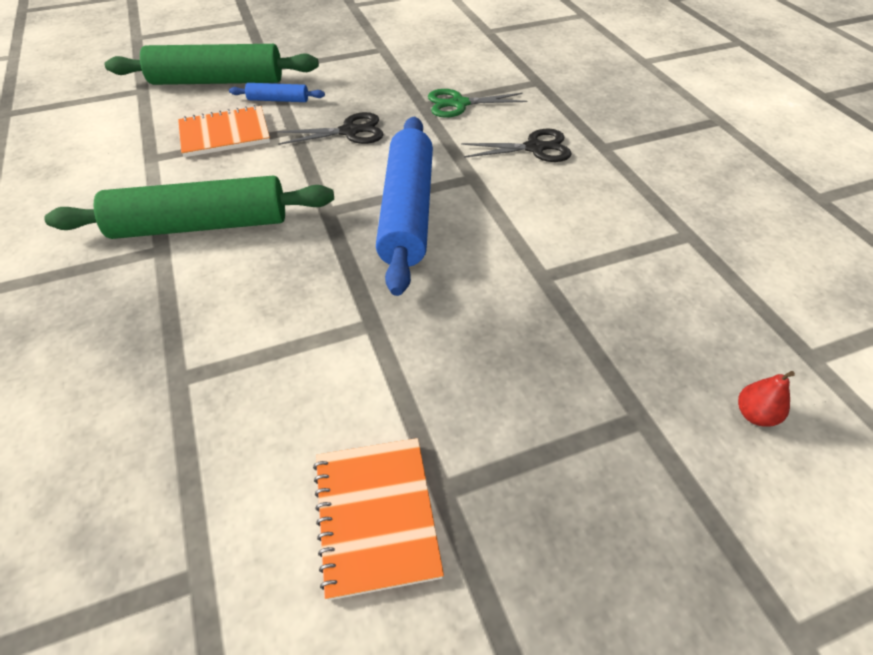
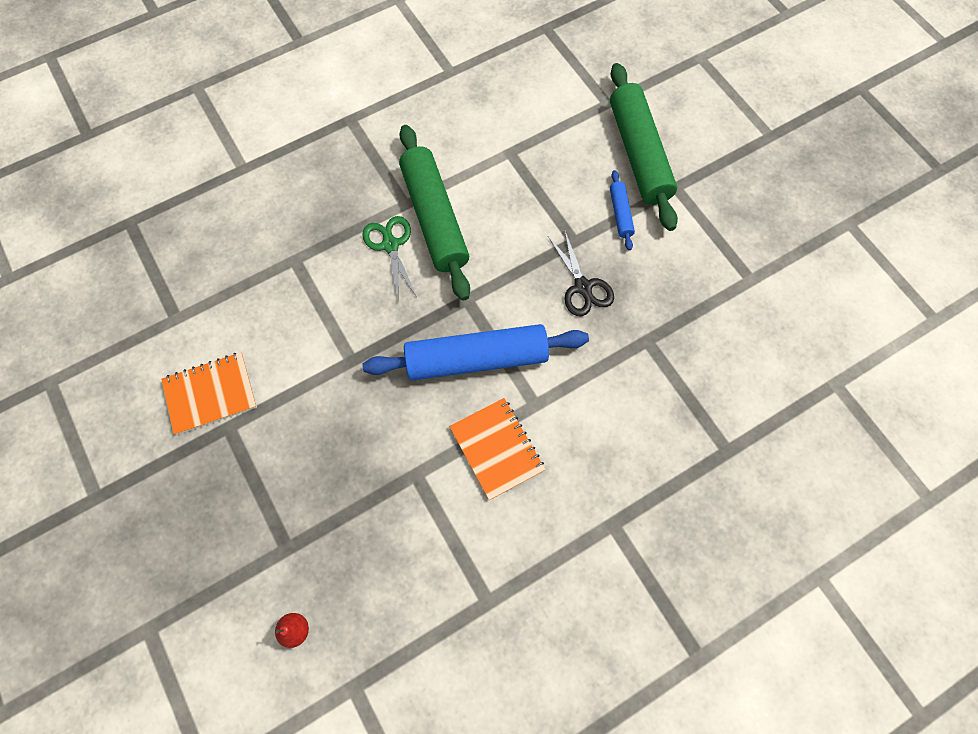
camera: 80 degrees right, 20 degrees up
orange notebook [178,105,270,157] -> orange notebook moved to [449,398,545,500]
green scissors [428,89,527,118] -> green scissors moved to [362,216,417,301]
black scissors [461,129,572,162] -> none

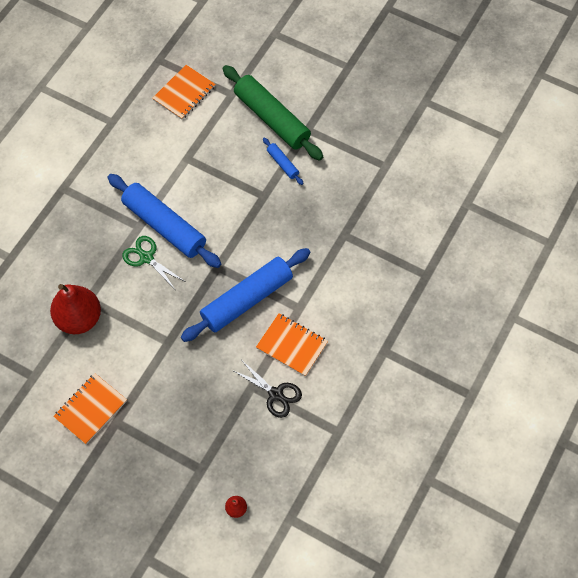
camera: 30 degrees left, 5 degrees down
green rolling pin [399,125,470,301] -> blue rolling pin [107,174,221,268]
black scissors [548,229,614,316] -> black scissors moved to [232,361,302,418]
none -> red pear [50,284,101,334]
none -> orange notebook [152,65,216,120]

